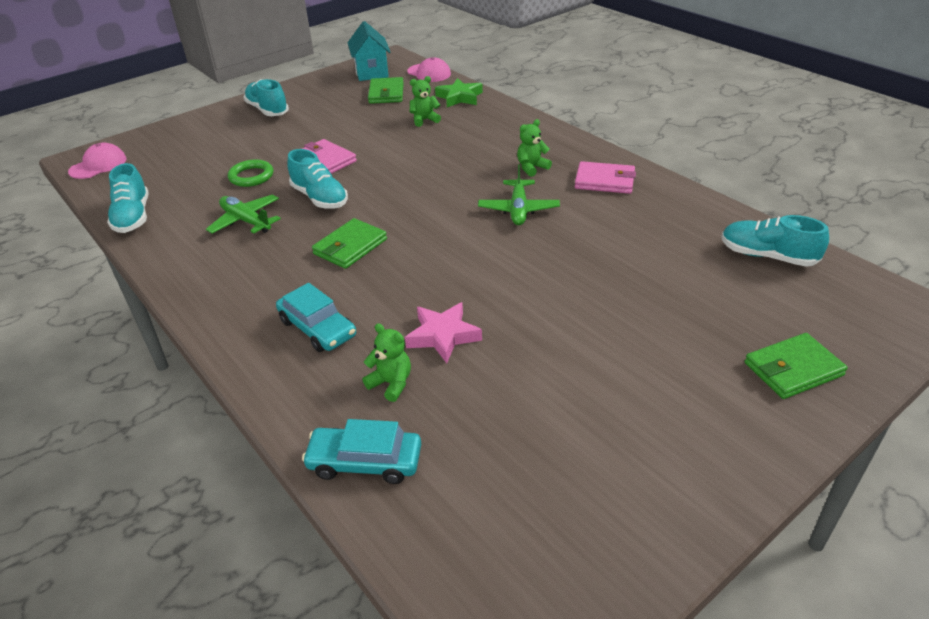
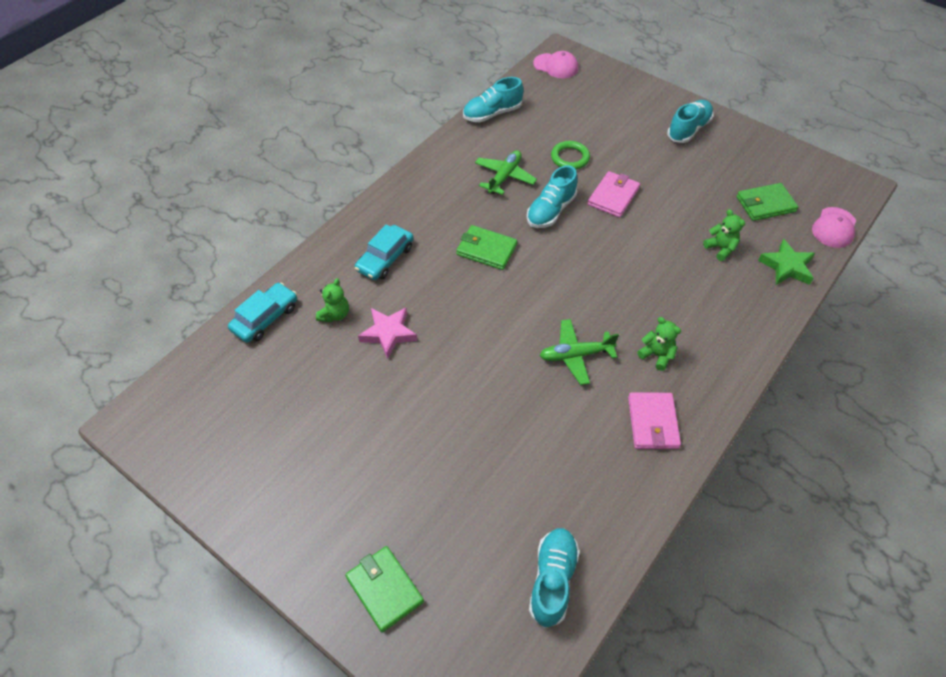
camera: 75 degrees right, 15 degrees up
turquoise car [302,419,421,484] -> turquoise car turned 45 degrees clockwise [228,282,297,343]
turquoise house [348,21,390,81] -> none

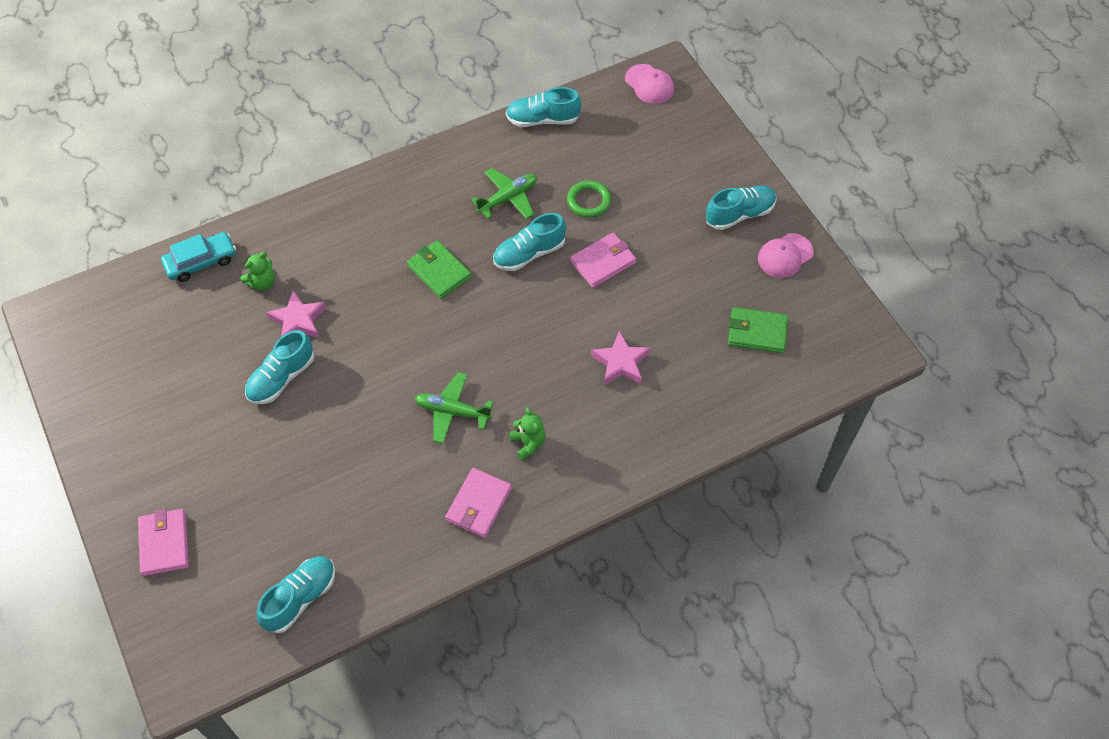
camera: 25 degrees right, 5 degrees up
green wallet [345,546,424,632] -> pink wallet [138,509,189,576]
turquoise car [355,224,414,280] -> none
green teddy bear [703,209,745,261] -> none
green star [758,239,815,285] -> none
pink cap [812,207,856,248] -> pink cap moved to [758,233,814,278]
none -> turquoise shoe [245,330,314,404]
none -> pink star [591,331,650,385]

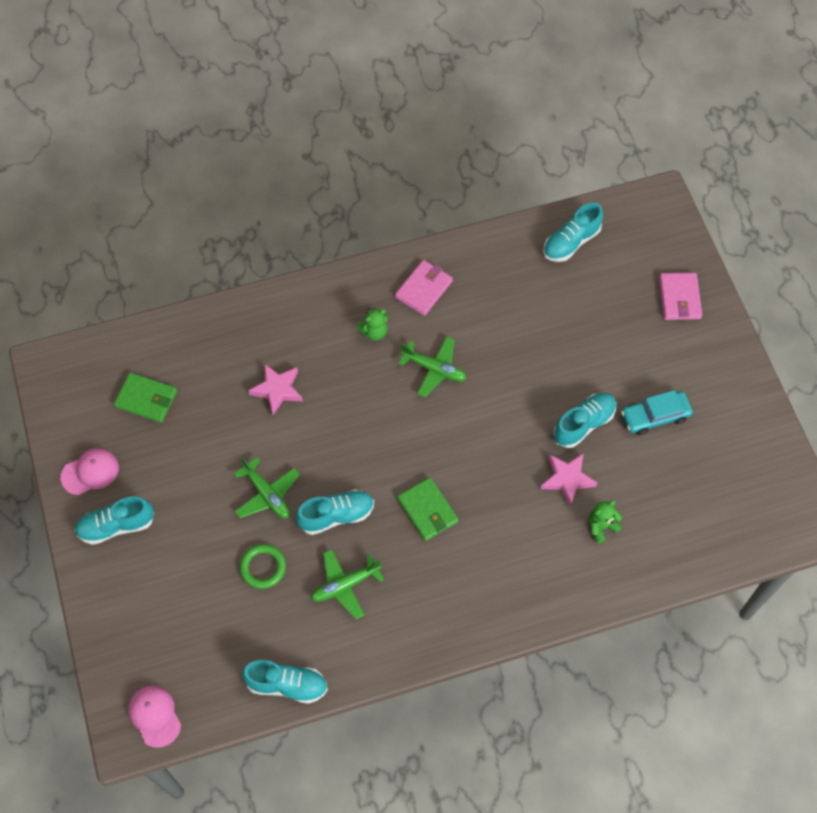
camera: 170 degrees left, 5 degrees up
turquoise car [161,232,236,282] -> turquoise car moved to [621,390,693,435]
green teddy bear [510,408,546,461] -> green teddy bear turned 105 degrees counterclockwise [356,308,388,341]
pink wallet [570,233,636,288] -> green plane [234,457,300,518]

